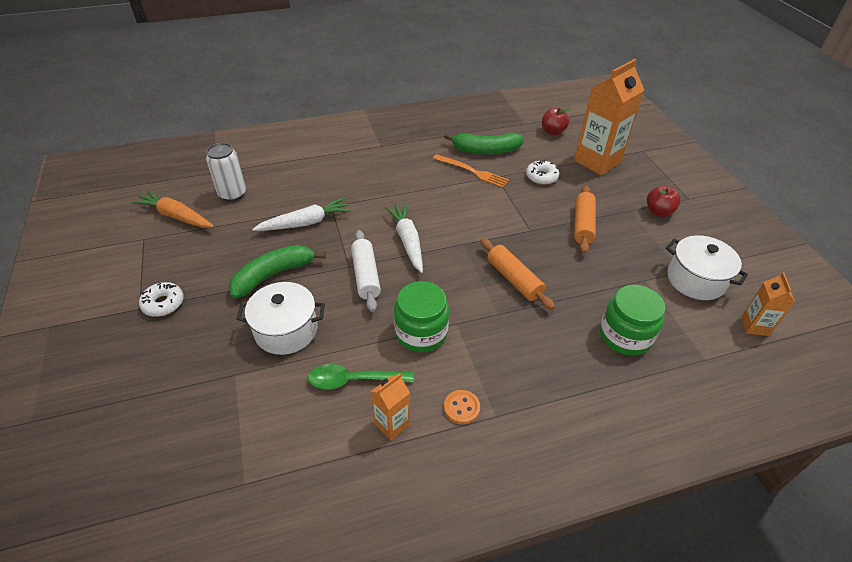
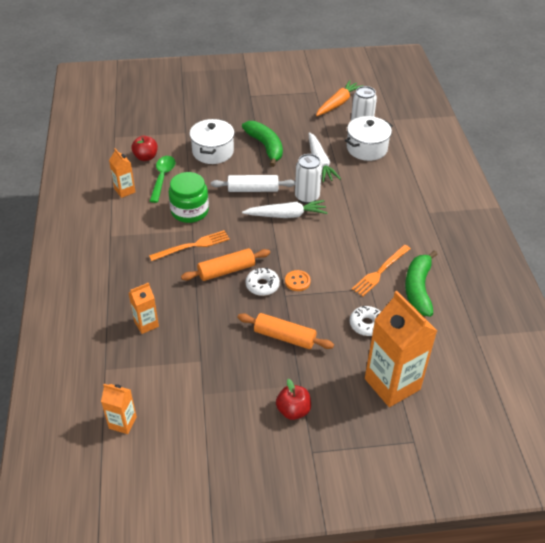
camera: 100 degrees right, 0 degrees up
white donut [139,282,184,317] -> white donut moved to [246,268,280,296]
orange button [444,390,480,424] -> orange button moved to [285,270,311,291]
red apple [542,108,570,135] -> red apple moved to [131,136,158,161]
green jar [600,285,665,356] -> orange carton [129,283,159,334]
white pot [666,235,748,300] -> white pot moved to [345,116,393,161]
none -> orange fork [149,230,230,261]
none -> white can [295,154,322,204]

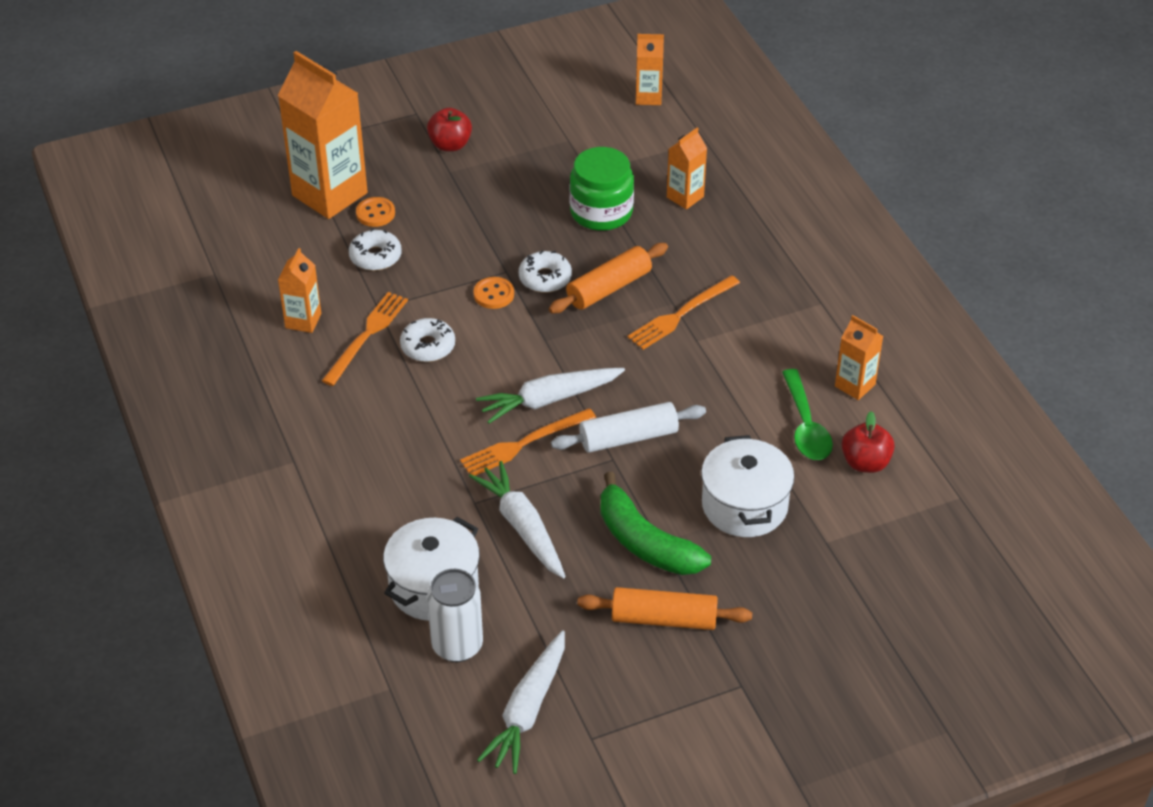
camera: 165 degrees right, 0 degrees up
green jar [168,172,209,223] -> green jar moved to [570,147,634,231]
orange rolling pin [238,313,334,349] -> orange rolling pin moved to [577,587,752,630]
white can [295,154,322,204] -> orange fork [460,408,596,476]
orange carrot [316,80,363,116] -> white carrot [477,630,565,774]
green banana [405,250,438,317] -> orange carton [278,248,321,333]
none -> orange button [356,197,395,227]
none -> white donut [400,318,455,362]

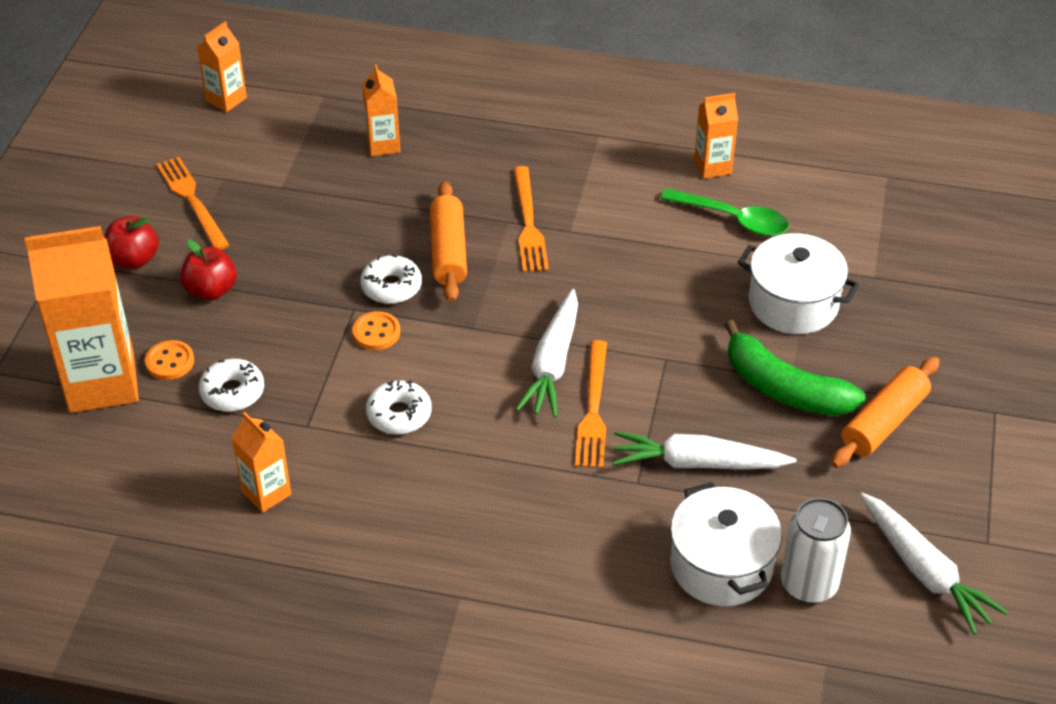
camera: 55 degrees left, 0 degrees up
orange fork [322,292,408,386] -> orange fork moved to [157,157,229,250]
white rolling pin [551,402,706,453] -> none
green jar [570,147,634,231] -> none
green banana [601,472,711,575] -> green banana turned 45 degrees clockwise [724,320,865,416]
red apple [842,411,895,473] -> red apple moved to [180,240,236,300]

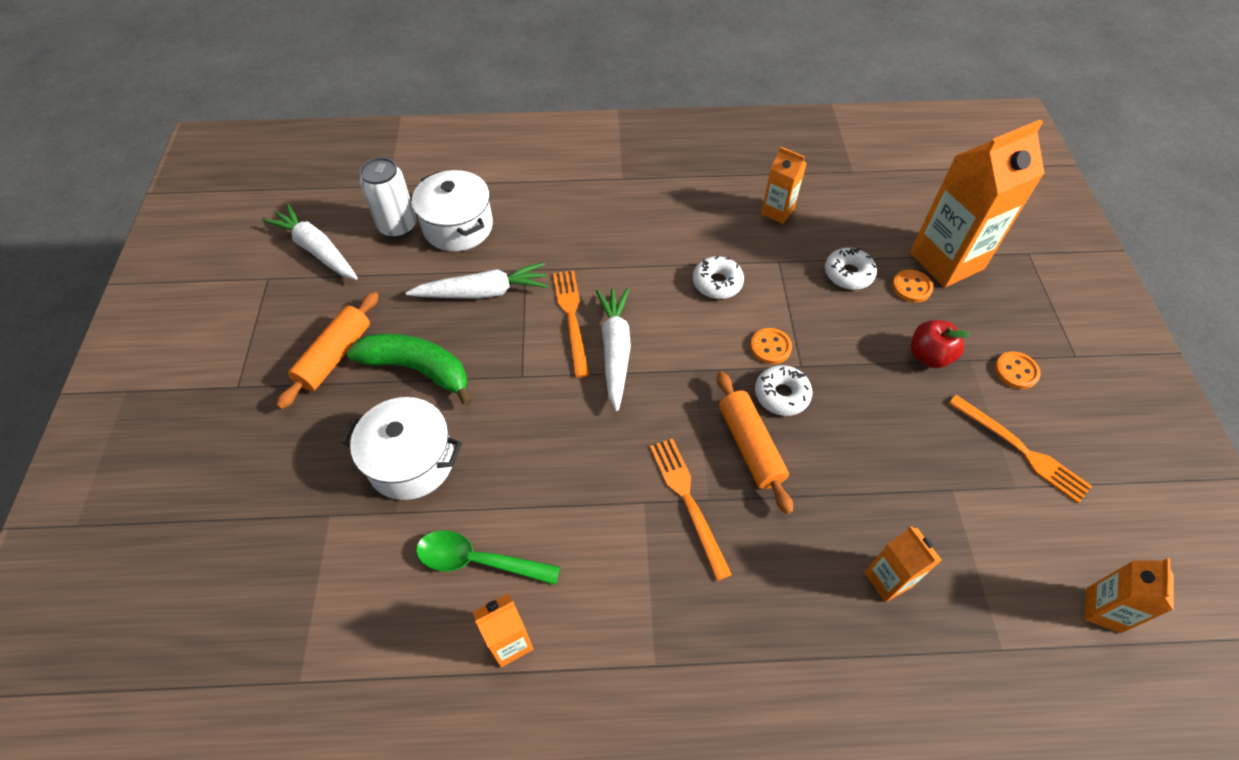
camera: 165 degrees right, 10 degrees up
red apple [104,216,159,269] -> orange button [995,352,1040,389]

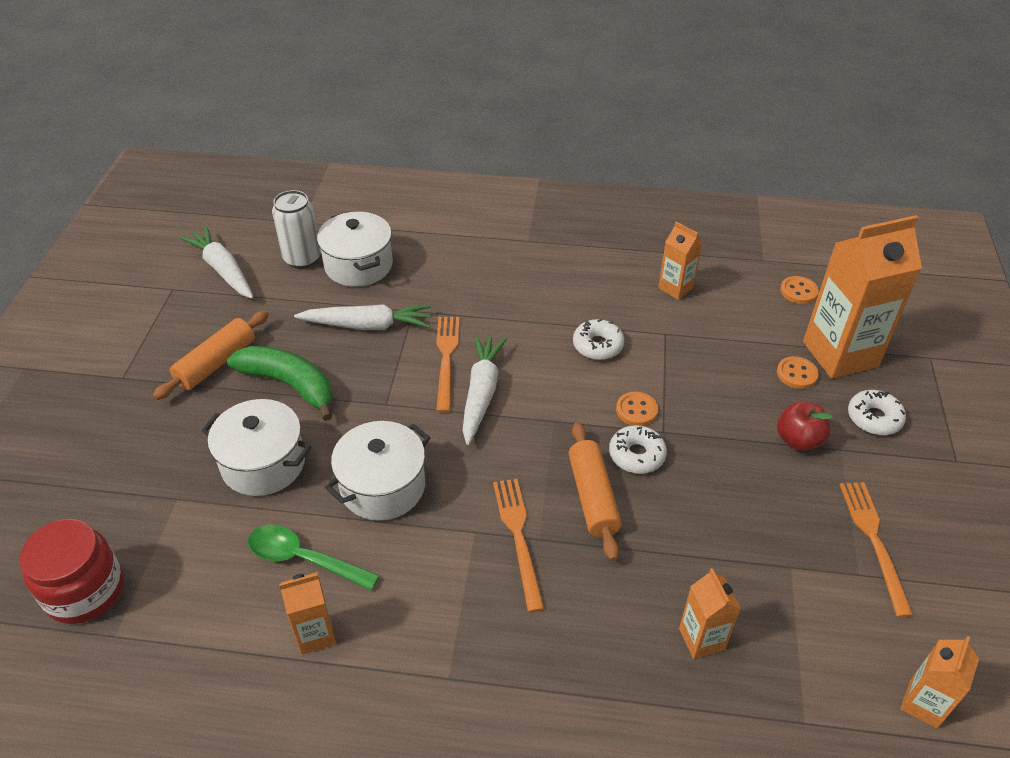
camera: 10 degrees right, 10 degrees down
white donut [825,248,877,290] -> white donut moved to [848,390,906,435]
orange fork [948,395,1092,504] -> orange fork turned 150 degrees counterclockwise [840,482,913,617]
orange button [995,352,1040,389] -> orange button moved to [780,276,819,304]
none -> red jar [20,519,124,624]
none -> white pot [325,421,431,521]

